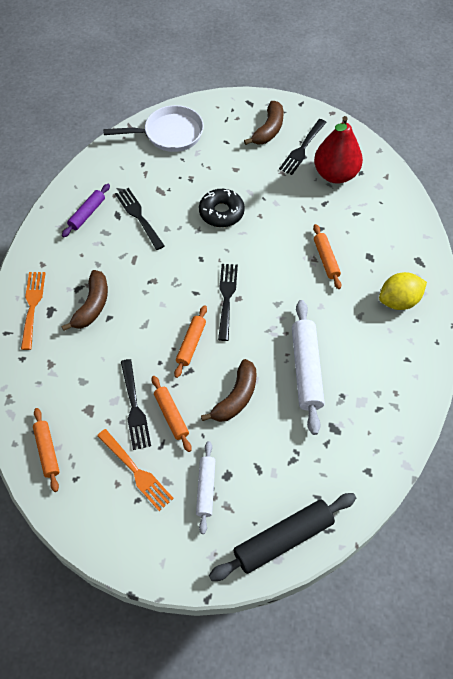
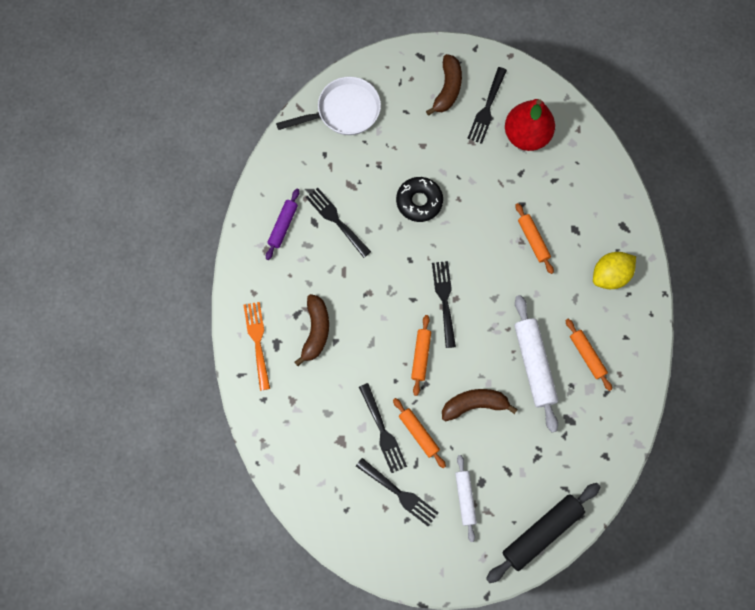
camera: 10 degrees left, 15 degrees up
orange rolling pin [33,408,60,492] -> orange rolling pin moved to [566,319,612,391]
orange fork [97,429,174,511] -> black fork [356,458,439,527]
brown banana [201,359,256,422] -> brown banana turned 120 degrees counterclockwise [442,389,517,421]

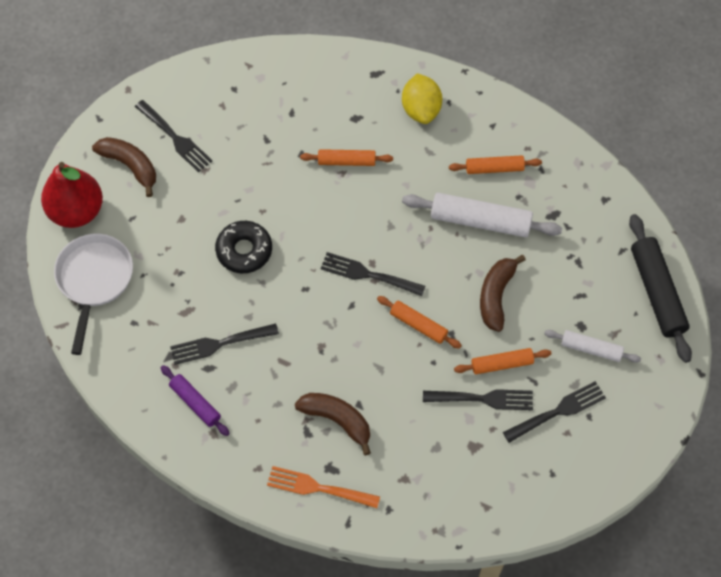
camera: 65 degrees left, 10 degrees down
red pear [505,99,555,151] -> red pear moved to [41,162,103,228]

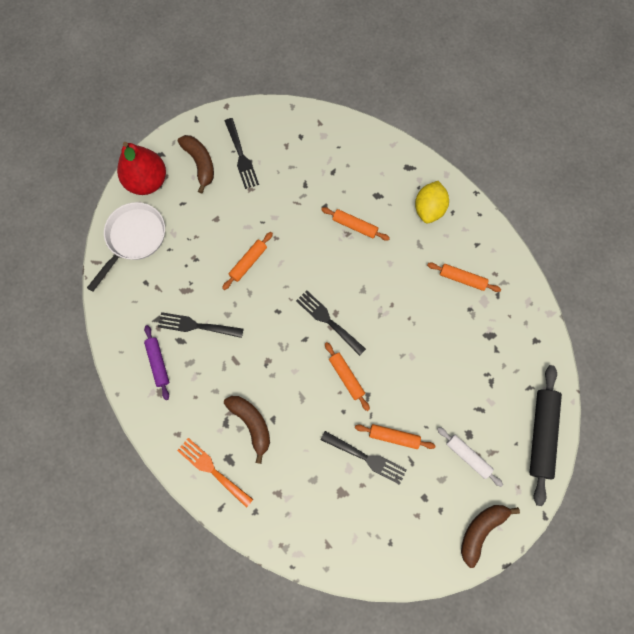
camera: 25 degrees right, 10 degrees up
black donut [215,221,272,273] -> orange rolling pin [222,232,273,290]
white rolling pin [402,193,562,238] -> none
brown banana [480,255,526,332] -> brown banana moved to [461,505,520,568]
black fork [503,381,606,443] -> none

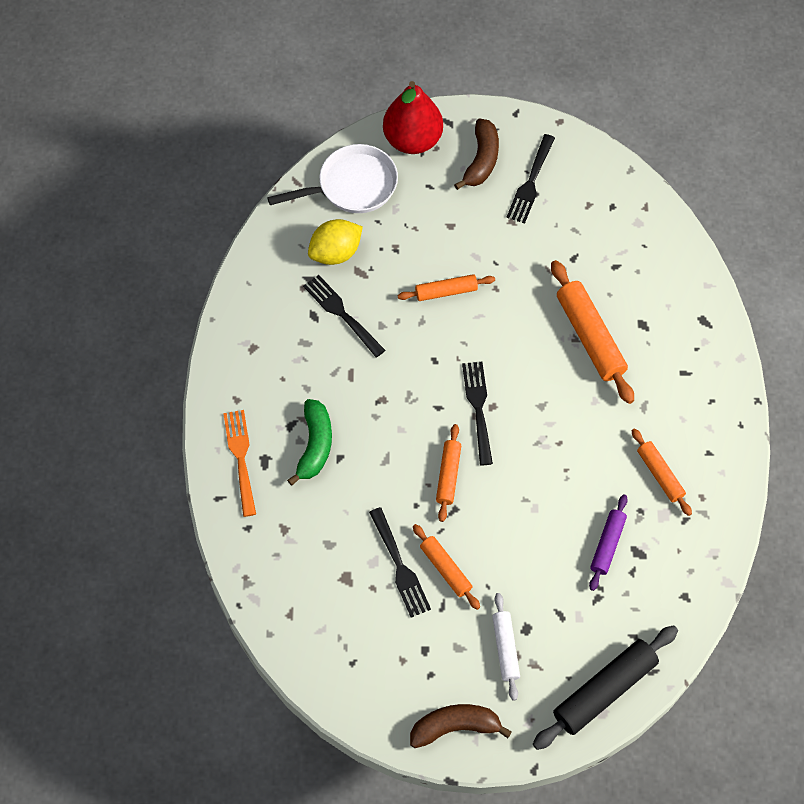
camera: 40 degrees right, 10 degrees down
purple rolling pin [144,325,169,400] -> purple rolling pin moved to [589,494,628,591]
brown banana [224,396,270,464] -> green banana [287,399,332,486]
orange rolling pin [321,207,390,241] -> orange rolling pin [551,260,634,404], size x1.70
yellow lemon [415,181,449,224] -> yellow lemon moved to [308,219,363,265]

